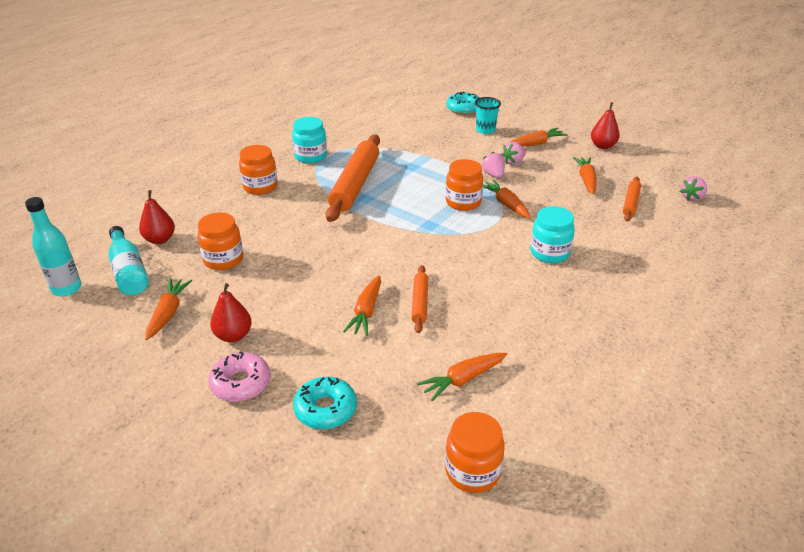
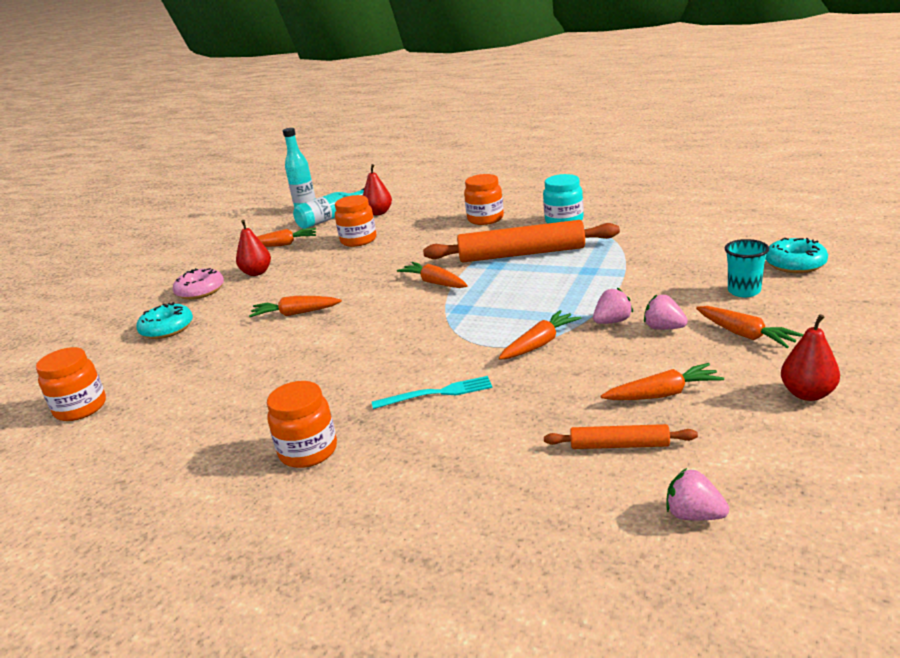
camera: 80 degrees right, 10 degrees down
orange rolling pin [411,265,428,333] -> none
orange carrot [417,353,507,401] -> orange carrot moved to [397,262,468,288]
orange jar [446,159,483,211] -> orange jar moved to [267,381,337,468]
turquoise jar [530,206,575,263] -> turquoise fork [372,376,492,409]

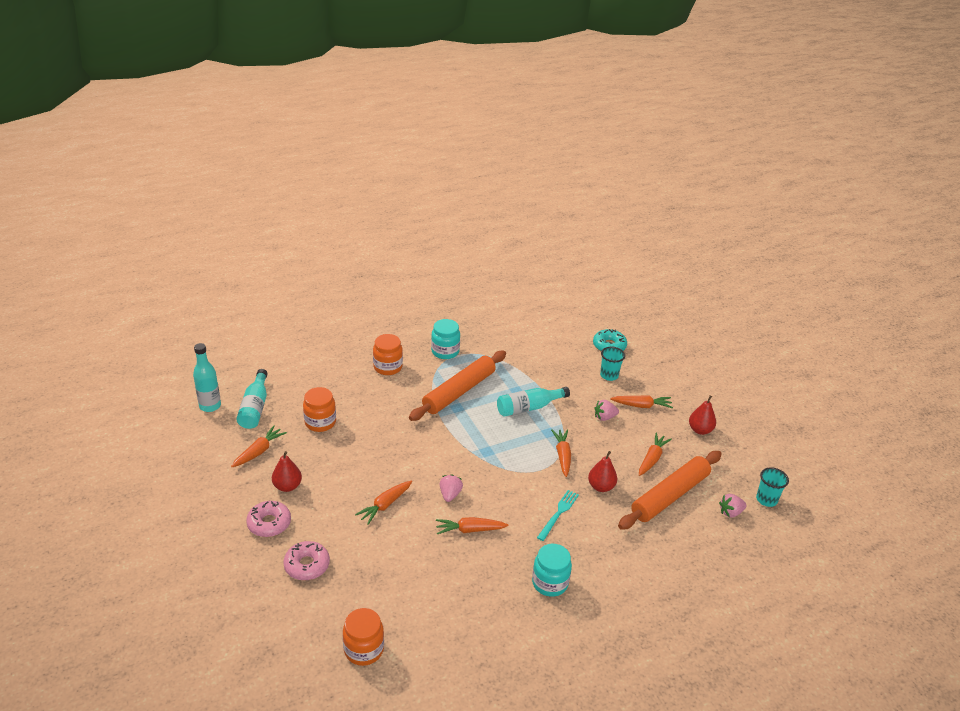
camera: 55 degrees left, 10 degrees up
turquoise donut [136,302,193,339] -> pink donut [283,541,330,580]
orange jar [267,381,337,468] -> turquoise jar [532,544,572,597]
red pear [363,164,392,215] -> red pear moved to [588,451,617,492]
orange carrot [397,262,468,288] -> orange carrot moved to [436,517,509,534]
orange rolling pin [544,424,698,449] -> orange rolling pin [618,451,722,530], size x2.02
pink strawberry [593,288,633,324] -> pink strawberry moved to [440,474,463,502]
none -> turquoise bottle [497,387,570,417]
none -> turquoise cup [756,467,789,507]

